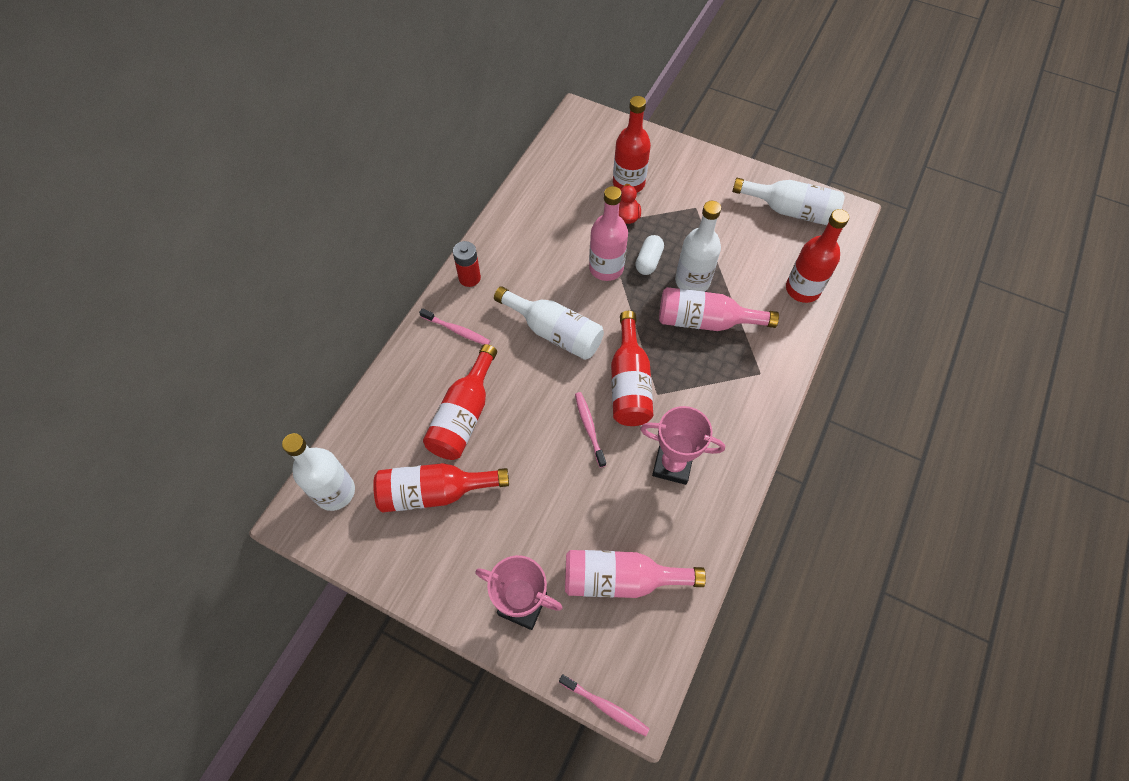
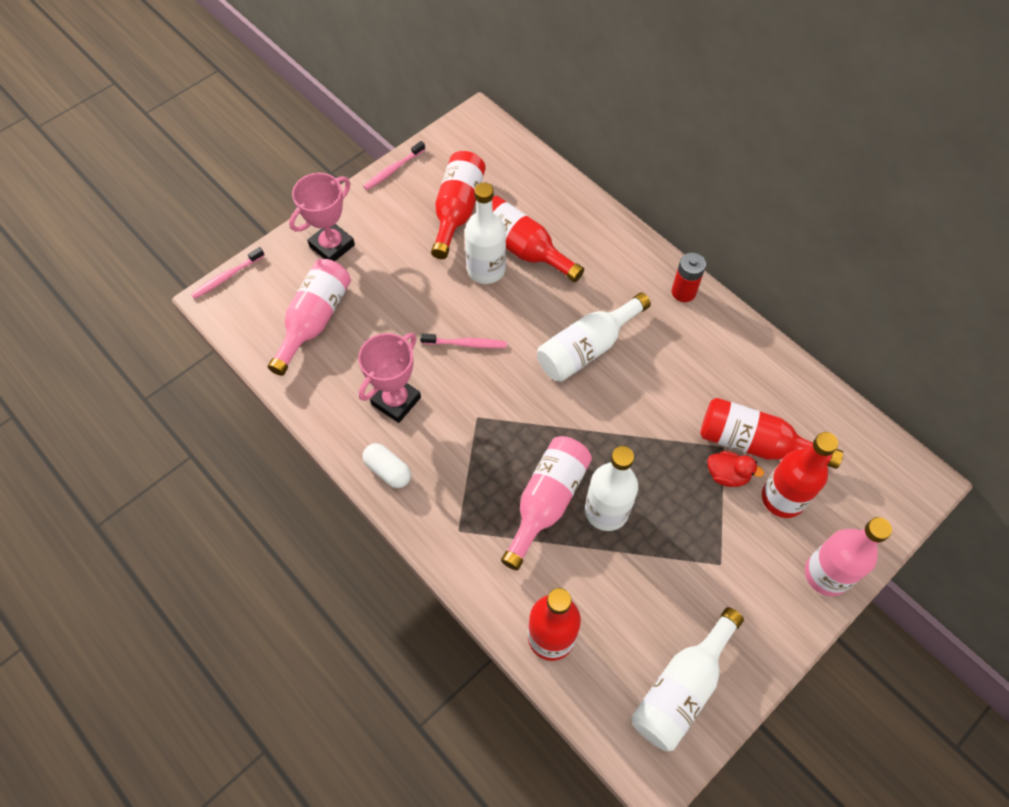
camera: 110 degrees right, 0 degrees up
white bottle [282,433,355,511] -> white bottle moved to [465,183,506,284]
pink toothbrush [419,308,490,345] -> pink toothbrush moved to [363,141,425,190]
pink bottle [589,186,628,281] -> pink bottle moved to [805,517,892,596]
red bottle [611,311,653,426] -> red bottle moved to [700,398,843,469]
white capsule [635,235,664,275] -> white capsule moved to [363,443,411,488]

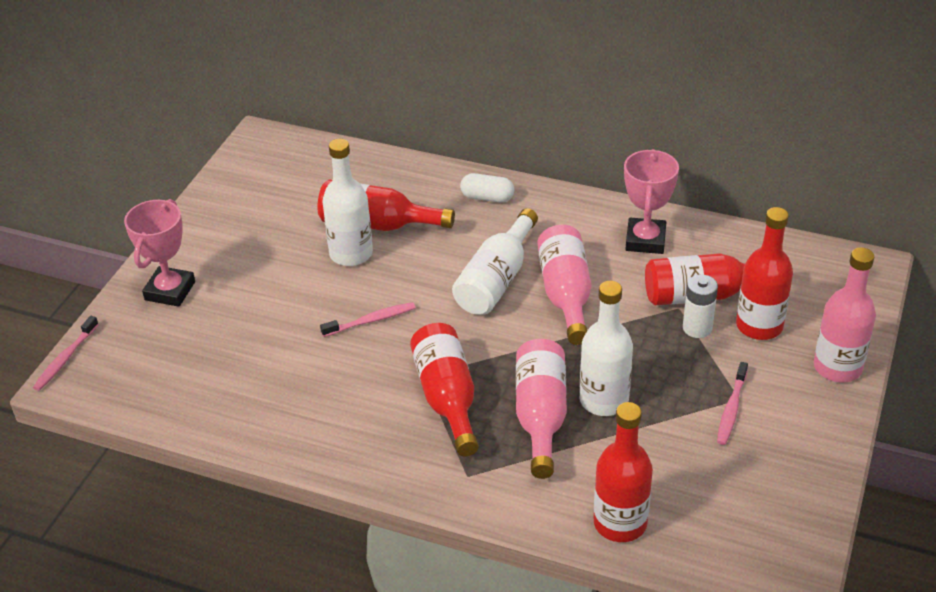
camera: 25 degrees left, 20 degrees down
pink bottle [268,259,351,376] -> pink bottle moved to [537,225,592,345]
pink trophy [358,333,421,423] -> pink trophy moved to [624,149,679,254]
pink toothbrush [363,141,425,190] -> pink toothbrush moved to [717,362,748,445]
white capsule [363,443,411,488] -> white capsule moved to [460,173,514,203]
red bottle [431,151,486,259] -> red bottle moved to [410,323,479,457]
white bottle [631,607,744,751] -> none
red battery [672,253,706,302] -> none
red duck [708,451,764,487] -> white battery [683,275,718,338]

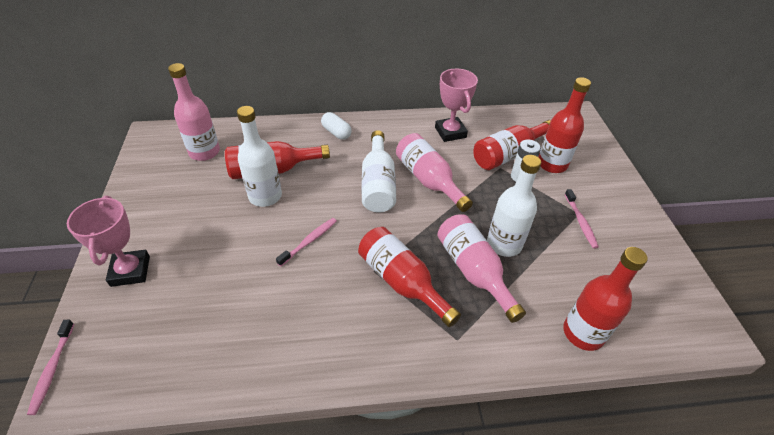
camera: 30 degrees left, 5 degrees up
white capsule [460,173,514,203] -> white capsule turned 60 degrees clockwise [321,112,352,140]
pink bottle [814,247,876,382] -> pink bottle moved to [168,63,220,161]

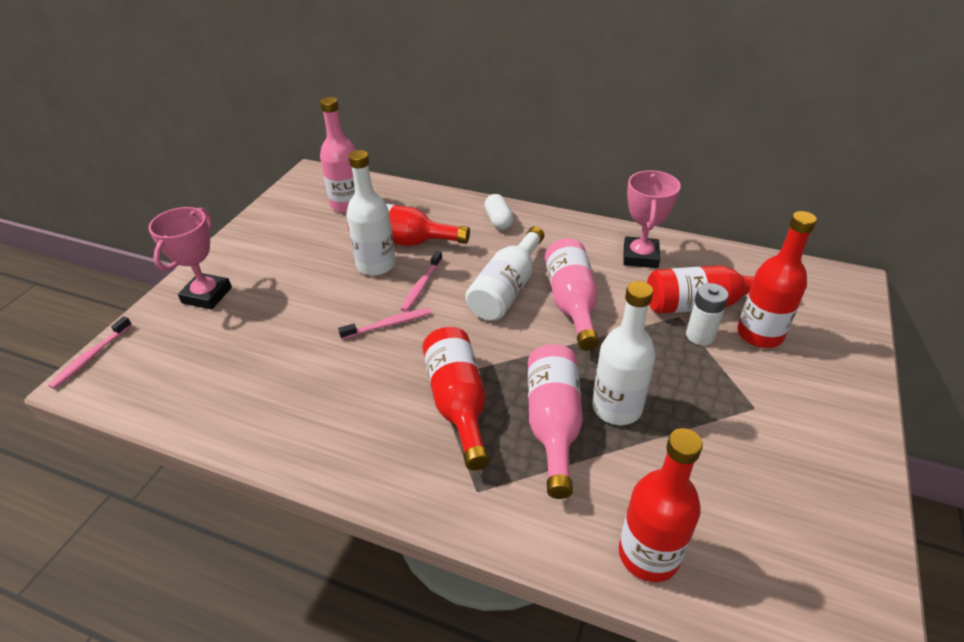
camera: 30 degrees right, 5 degrees down
pink toothbrush [565,189,599,249] -> pink toothbrush moved to [401,251,442,312]

